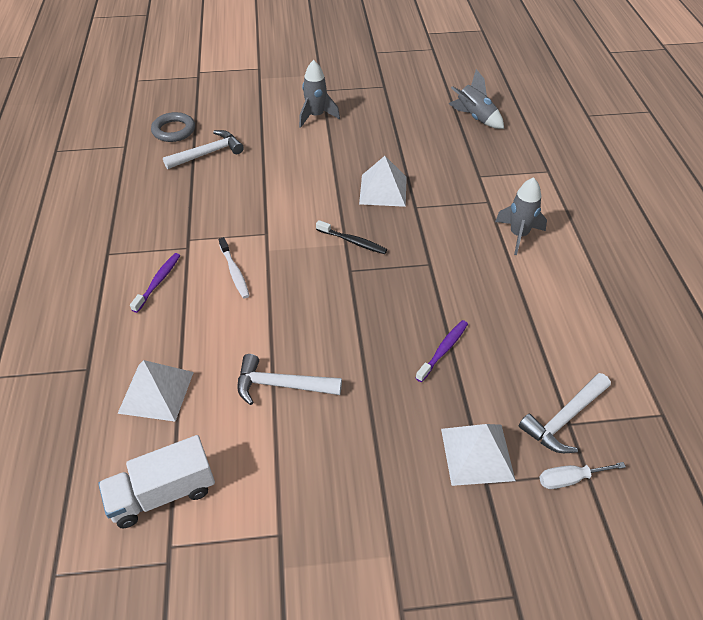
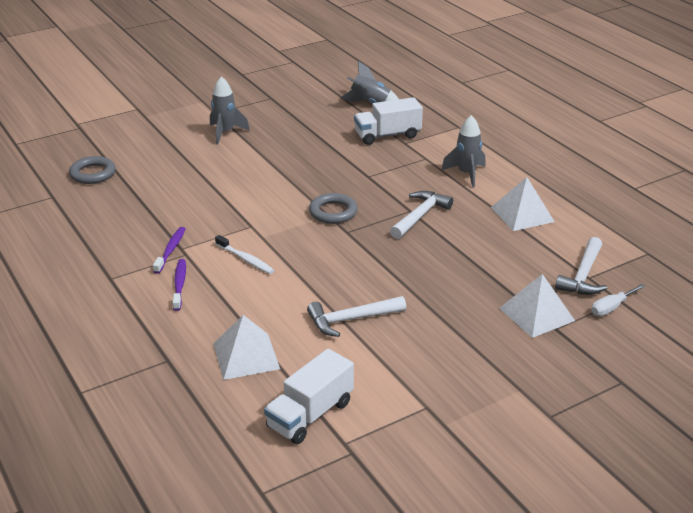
camera: 25 degrees left, 15 degrees down
white hammer [163,130,244,169] -> white hammer moved to [390,191,453,239]
black toothbrush [316,220,387,254] -> grey ring [309,193,358,224]
white pyramid [359,156,407,207] -> white pyramid moved to [491,177,555,231]
purple toothbrush [416,320,468,382] -> purple toothbrush moved to [153,227,185,274]
none -> white truck [354,97,423,145]

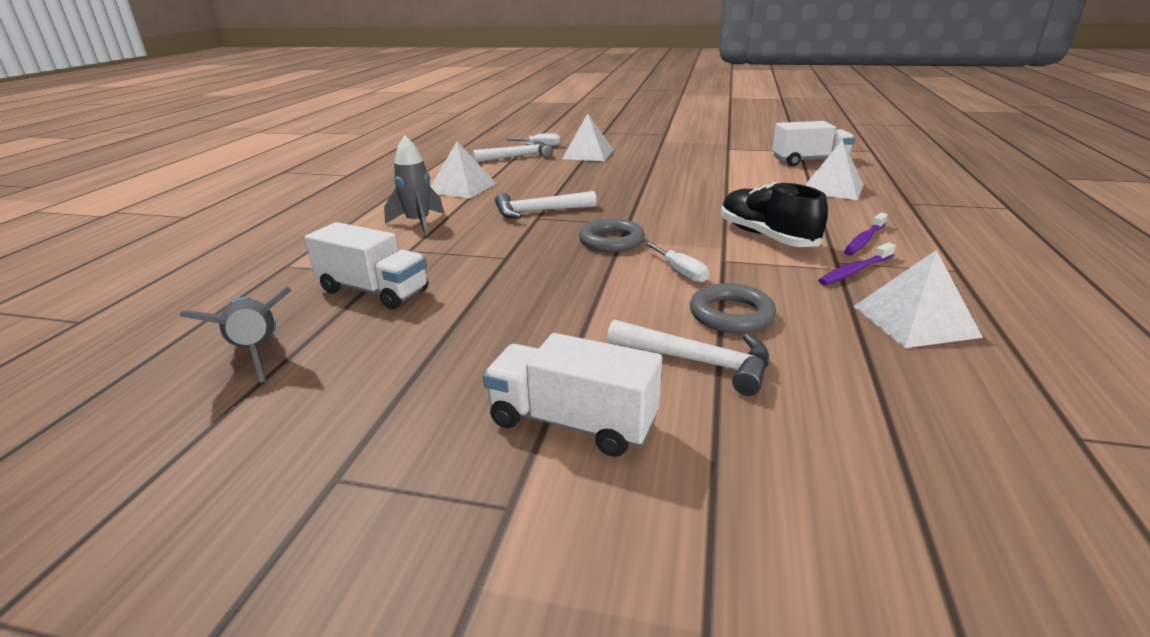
camera: 135 degrees left, 5 degrees down
grey ring [69,156,116,184] -> grey ring moved to [690,283,776,333]
grey rocket [210,76,250,145] -> white truck [483,333,662,457]
white toothbrush [215,235,274,274] -> black shoe [721,182,828,247]
white hammer [307,296,406,337] -> white hammer moved to [607,320,769,396]
none -> white screwdriver [644,242,709,283]
none -> white pyramid [853,250,983,348]

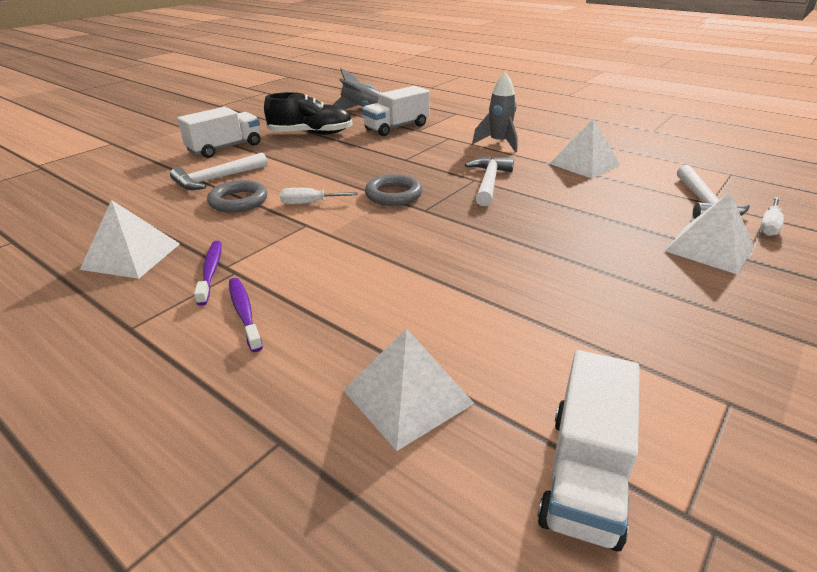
camera: 115 degrees right, 5 degrees up
black shoe [721,182,828,247] -> black shoe moved to [264,92,353,135]

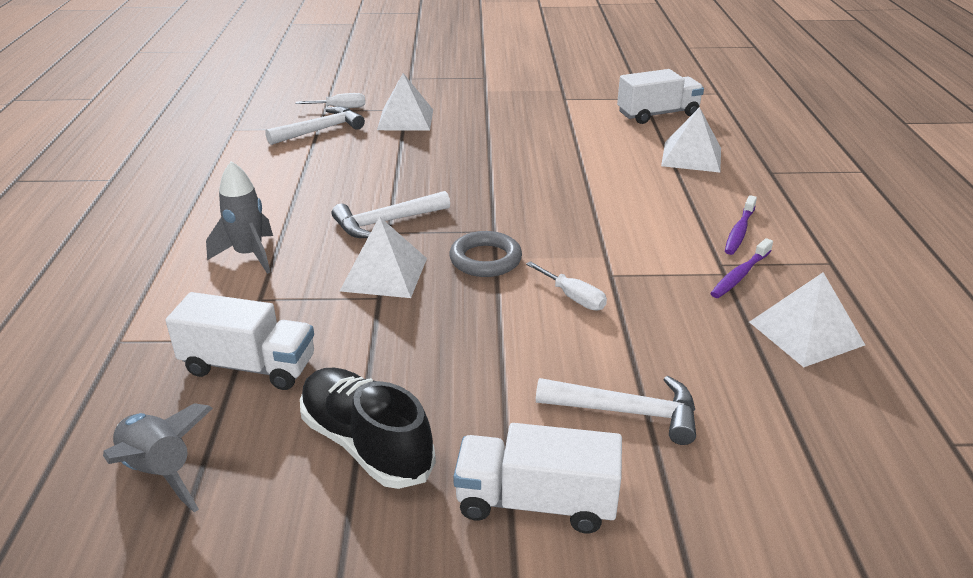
camera: 130 degrees left, 0 degrees up
grey ring [207,180,268,213] -> none
white pyramid [550,118,620,179] -> white pyramid moved to [340,216,427,298]

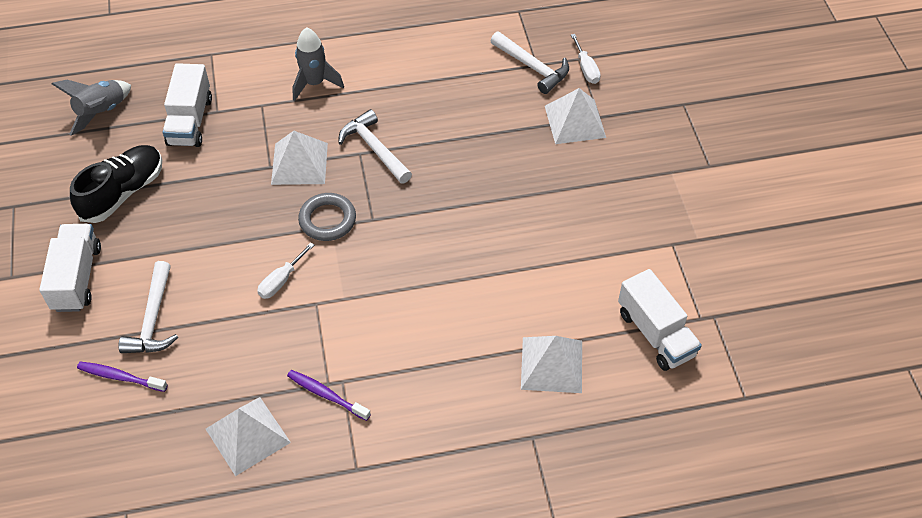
camera: 80 degrees right, 20 degrees up
purple toothbrush [725,195,757,255] -> purple toothbrush moved to [77,362,168,392]

